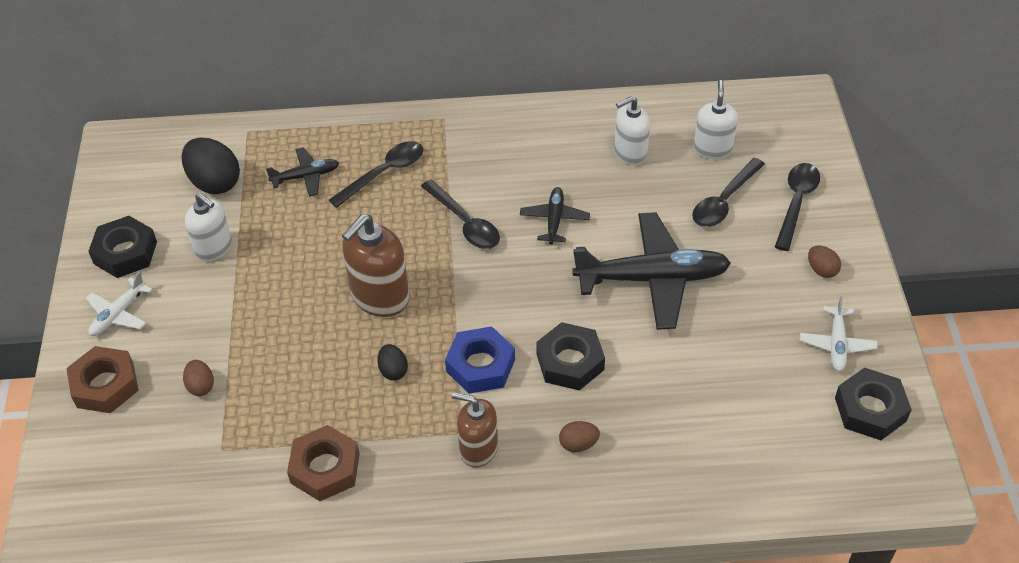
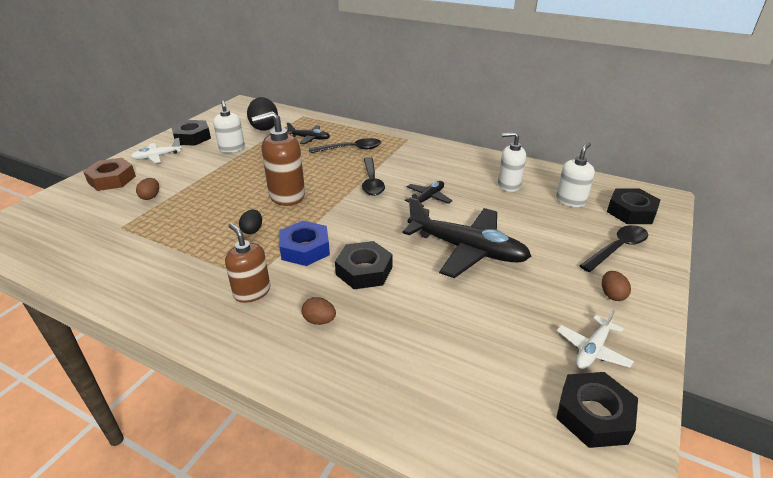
camera: 30 degrees right, 15 degrees down
brown nut [287,425,360,501] -> none
black spoon [692,158,765,227] -> none
none -> black nut [607,188,660,224]

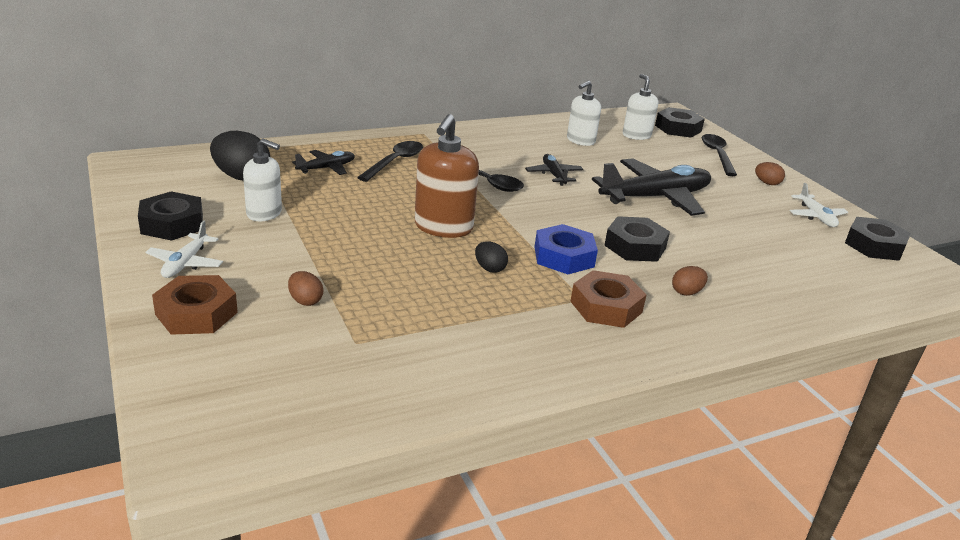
camera: 55 degrees left, 5 degrees down
brown soap dispenser [225,223,270,303] -> brown nut [570,270,646,328]

